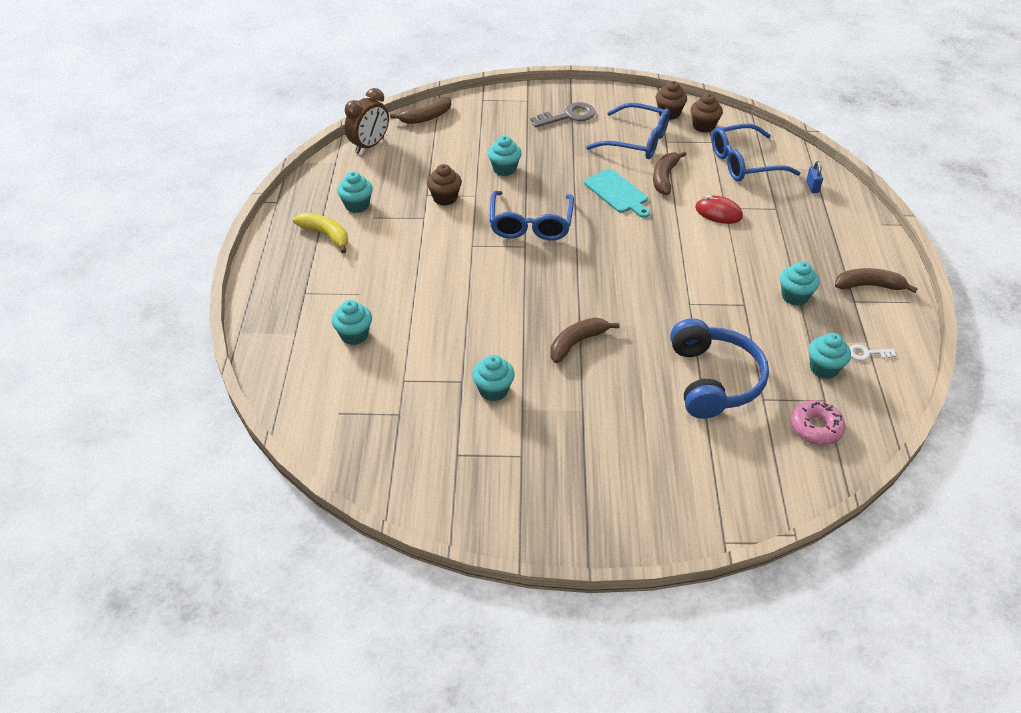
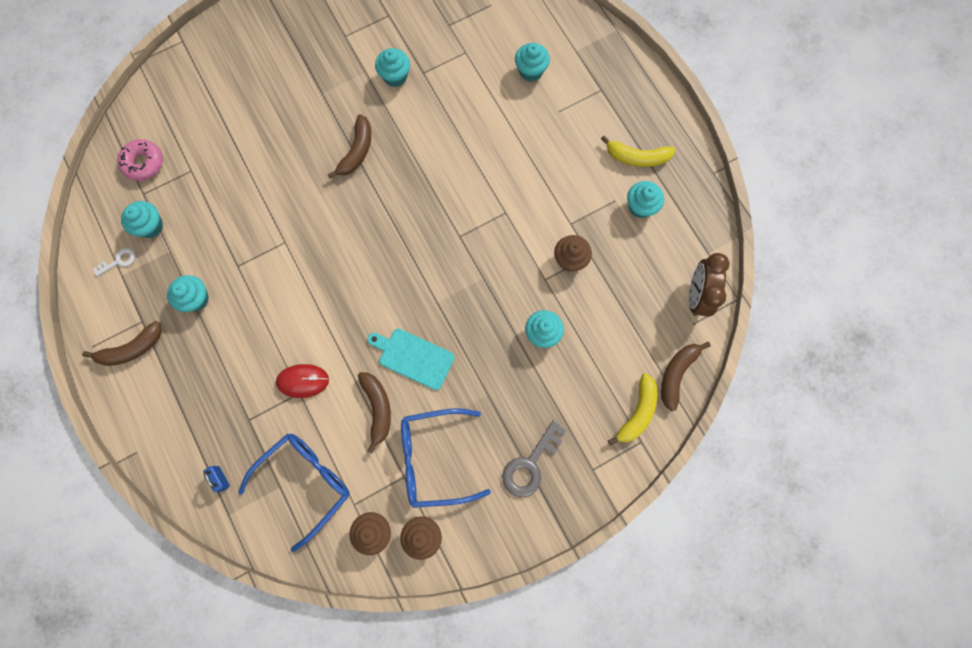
camera: 150 degrees right, 30 degrees up
blue glasses [490,191,574,241] -> none
blue headphones [670,318,769,419] -> none
none -> yellow banana [608,373,657,446]

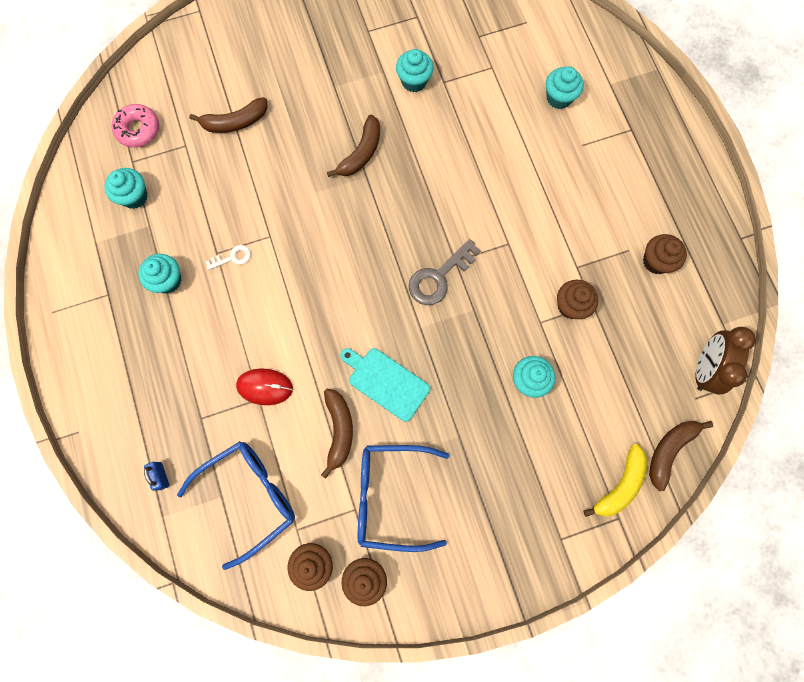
camera: 10 degrees right, 0 degrees up
brown banana [82,321,162,366] -> brown banana moved to [189,97,267,133]
white key [93,248,135,276] -> white key moved to [206,245,251,270]
grey key [502,420,566,497] -> grey key moved to [409,239,481,305]
yellow banana [601,136,675,167] -> none
turquoise cupcake [627,181,664,218] -> brown cupcake [643,234,687,274]

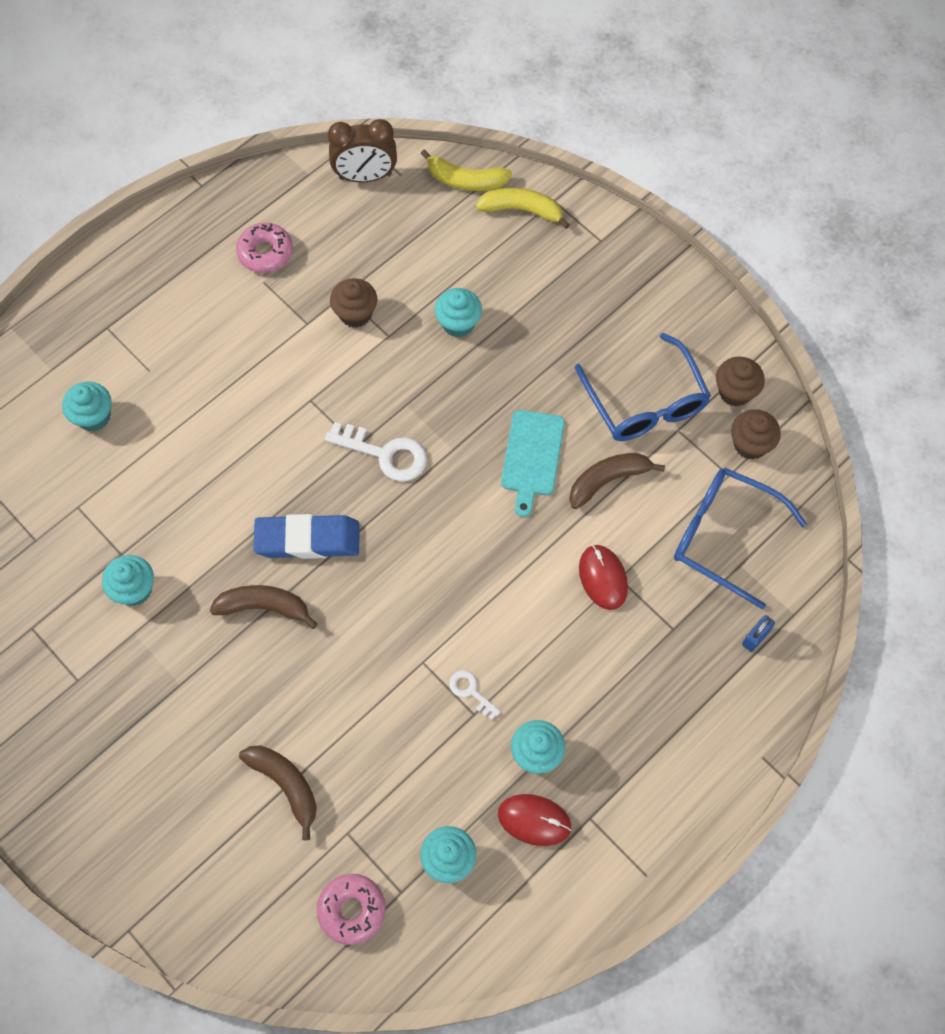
camera: 115 degrees left, 10 degrees down
grey key [409,239,481,305] -> white key [325,422,427,481]
brown cupcake [643,234,687,274] -> pink donut [236,222,293,273]
brown banana [649,421,713,491] -> yellow banana [420,149,512,191]
none -> blue eraser [253,514,359,559]
none -> red mouse [498,794,572,846]

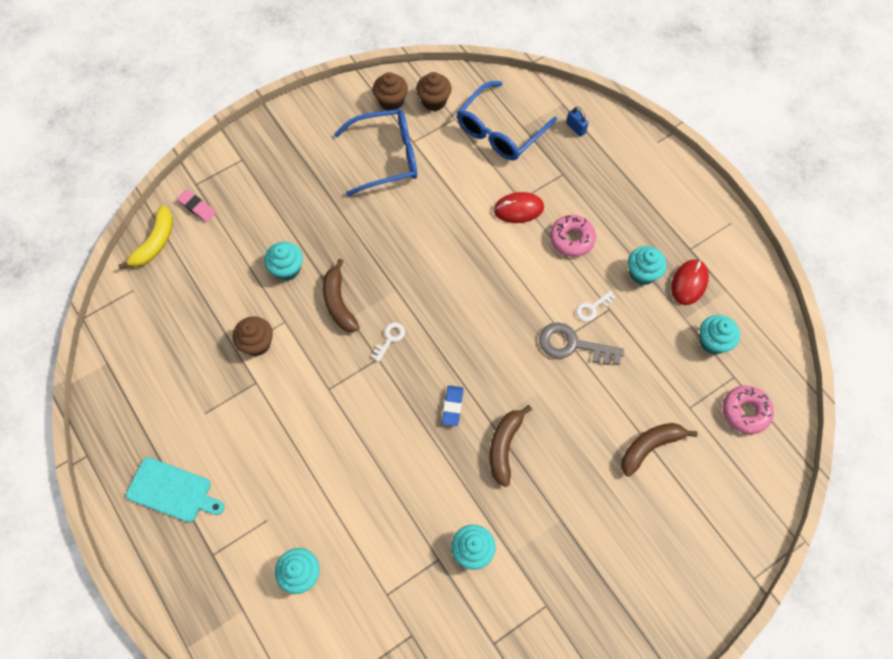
camera: 80 degrees left, 0 degrees up
pink donut [236,222,293,273] -> pink donut moved to [550,215,596,257]
blue eraser [253,514,359,559] -> blue eraser [442,385,464,426], size x0.52
white key [325,422,427,481] -> white key [371,323,405,362], size x0.54
brown clock [328,119,397,182] -> none
yellow banana [476,188,570,229] -> pink eraser [177,190,216,222]
turquoise cutting board [501,410,565,517] -> turquoise cutting board moved to [126,457,224,522]
brown banana [569,453,665,509] -> brown banana moved to [323,259,359,332]
none -> grey key [539,323,624,365]

